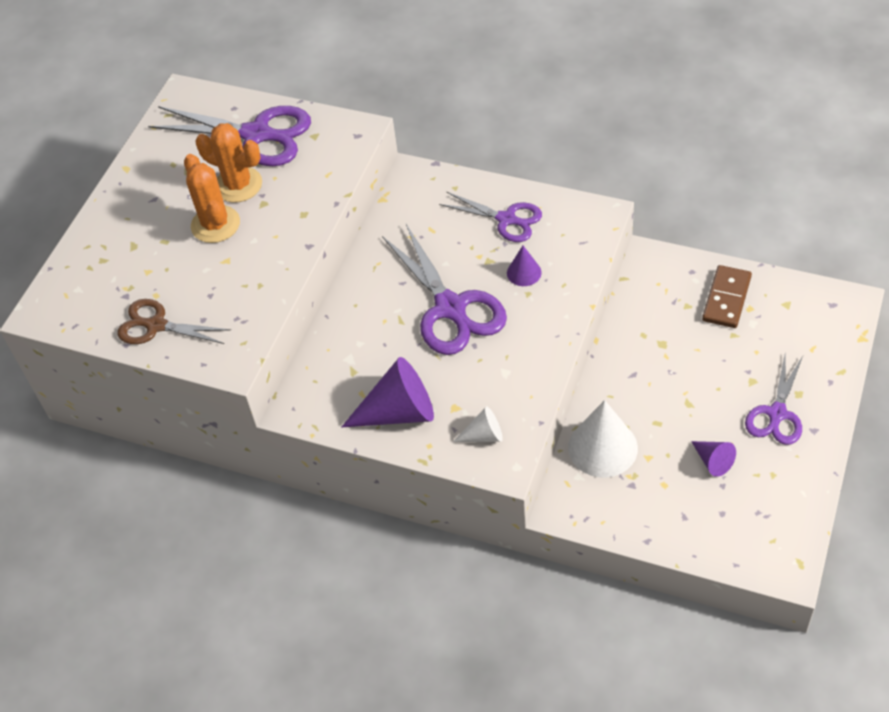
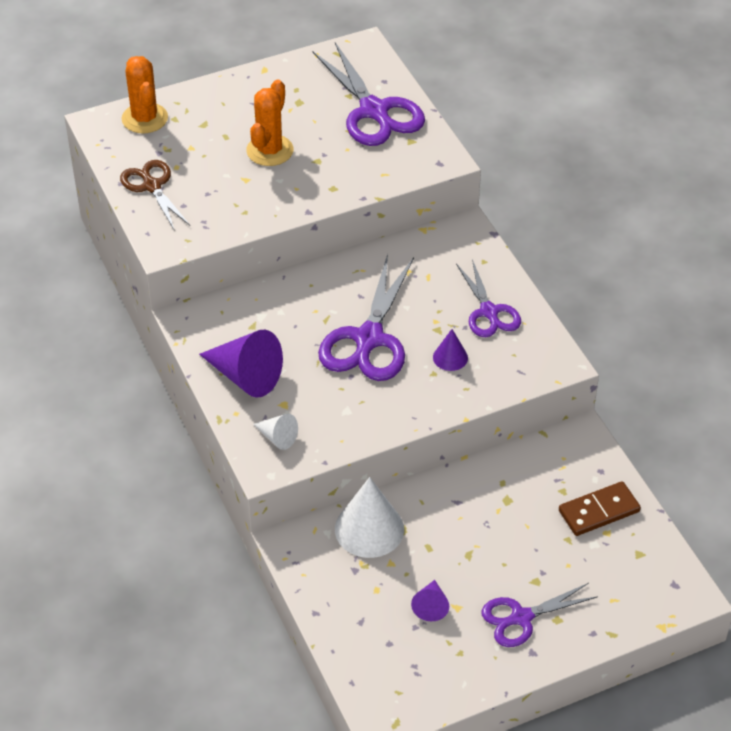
camera: 40 degrees right, 5 degrees down
orange cactus [196,123,262,203] -> orange cactus moved to [121,56,168,133]

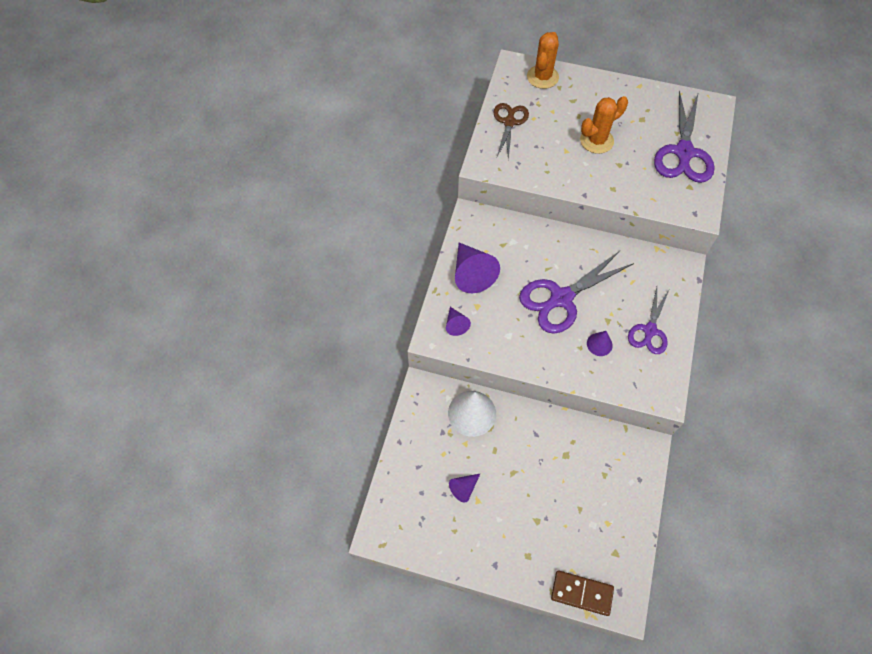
camera: 40 degrees right, 15 degrees up
white cone [254,414,298,450] -> purple cone [446,307,471,336]
purple scissors [481,583,598,647] -> none
brown domino [559,481,641,536] -> brown domino moved to [551,570,614,616]

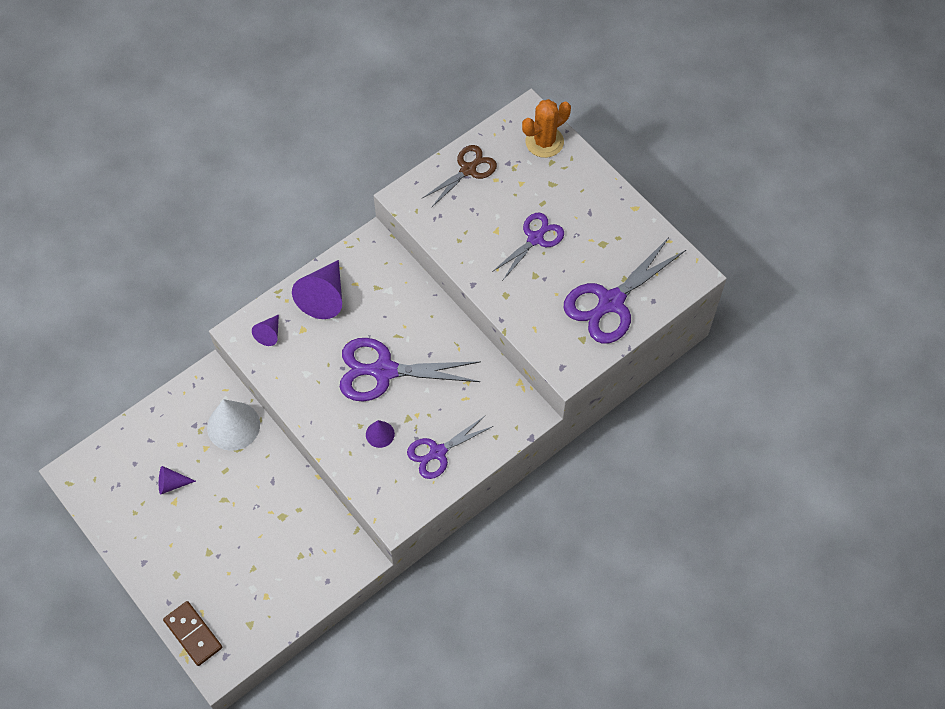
camera: 35 degrees right, 0 degrees up
orange cactus [580,96,628,154] -> purple scissors [492,213,564,281]

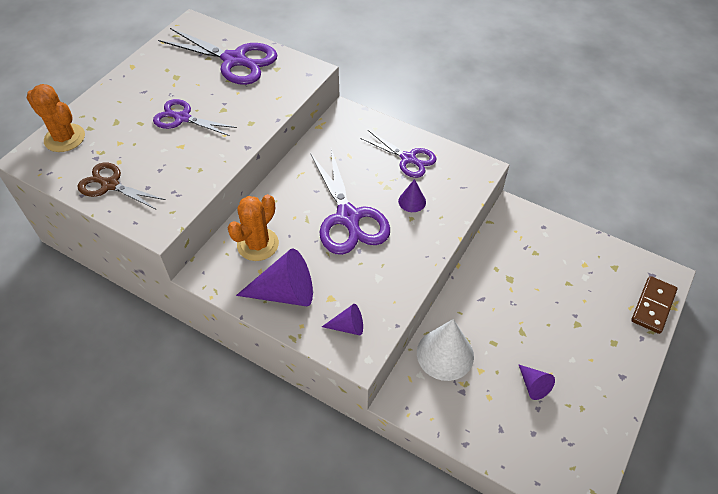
camera: 110 degrees left, 10 degrees down
none -> orange cactus [227,194,279,261]

